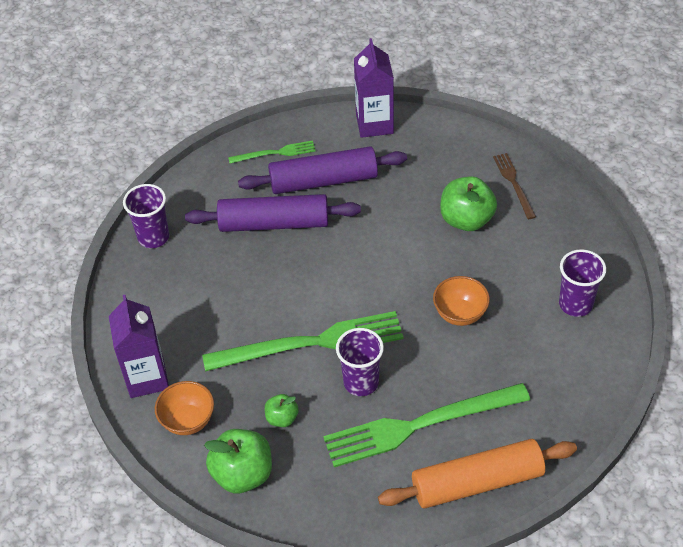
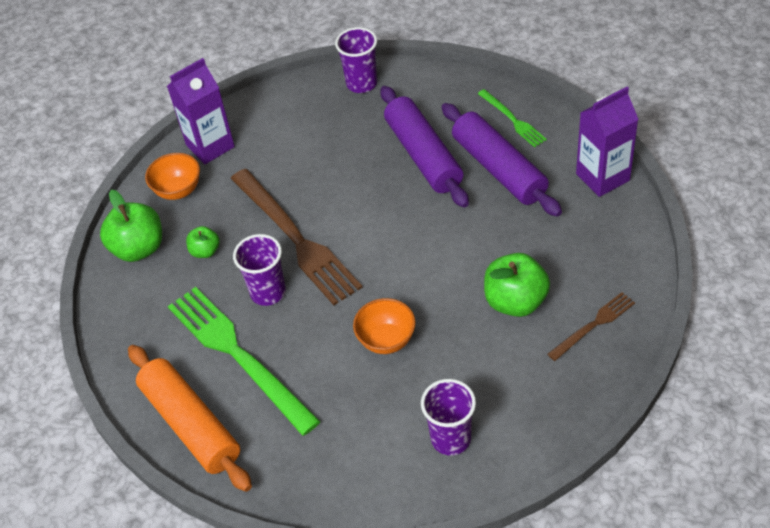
camera: 70 degrees right, 0 degrees up
green fork [202,311,404,372] -> brown fork [231,169,362,305]

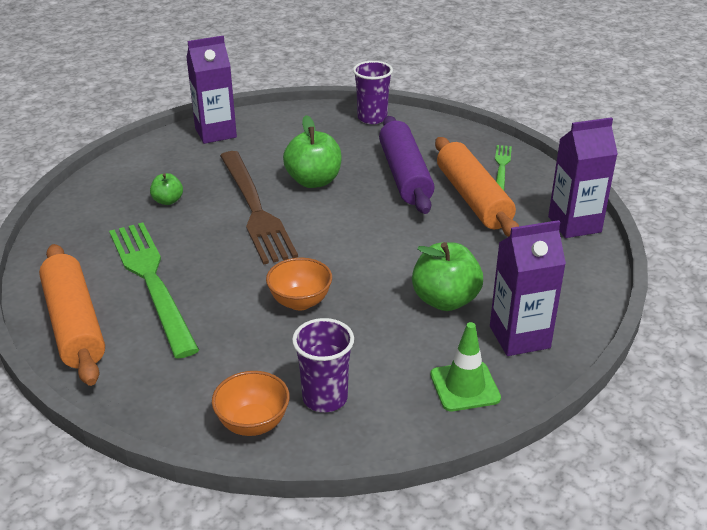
camera: 10 degrees right, 15 degrees down
green apple [100,190,162,262] -> green apple moved to [283,115,342,188]
orange bowl [145,153,200,200] -> orange bowl moved to [212,371,290,436]
purple cup [233,234,286,306] -> none
purple rolling pin [442,103,562,217] -> orange rolling pin [435,137,519,237]
green fork [478,89,547,148] -> green fork turned 150 degrees counterclockwise [495,145,512,190]
brown fork [547,292,635,361] -> purple carton [490,220,566,356]
none -> green traffic cone [430,322,501,411]

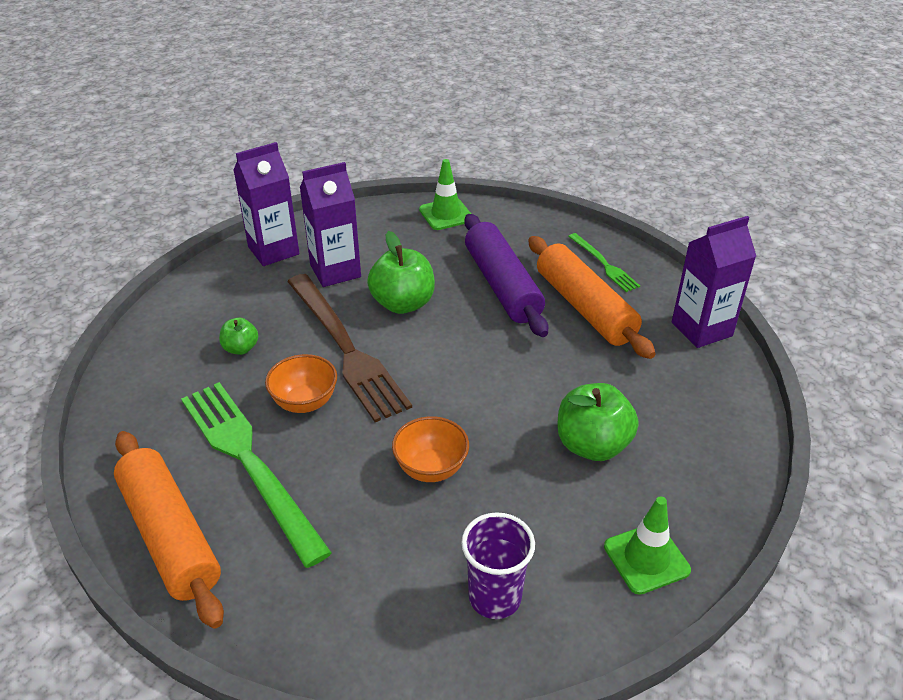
camera: 10 degrees left, 5 degrees up
orange bowl [212,371,290,436] -> orange bowl moved to [265,354,337,413]
purple cup [353,61,393,124] -> green traffic cone [419,159,471,230]
purple carton [490,220,566,356] -> purple carton moved to [300,162,361,287]
green fork [495,145,512,190] -> green fork turned 150 degrees clockwise [568,233,640,292]

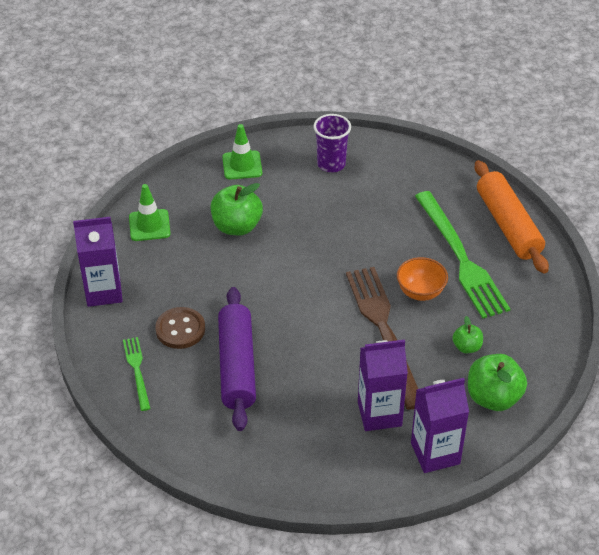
camera: 165 degrees left, 5 degrees up
green apple [367,231,435,314] -> green apple moved to [468,354,527,411]
orange bowl [392,416,469,482] -> none
green traffic cone [419,159,471,230] -> green traffic cone moved to [129,184,171,241]
orange rolling pin [528,236,656,359] -> brown button [155,307,205,349]

